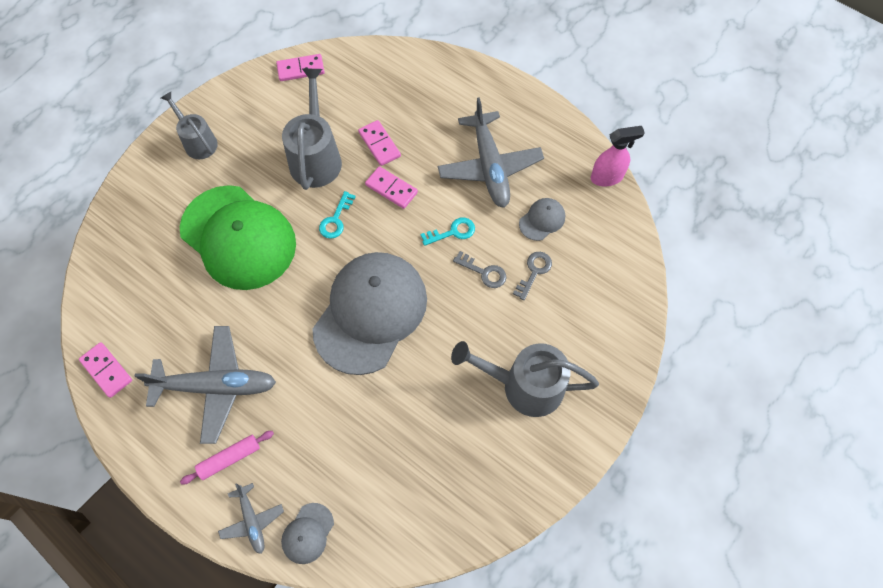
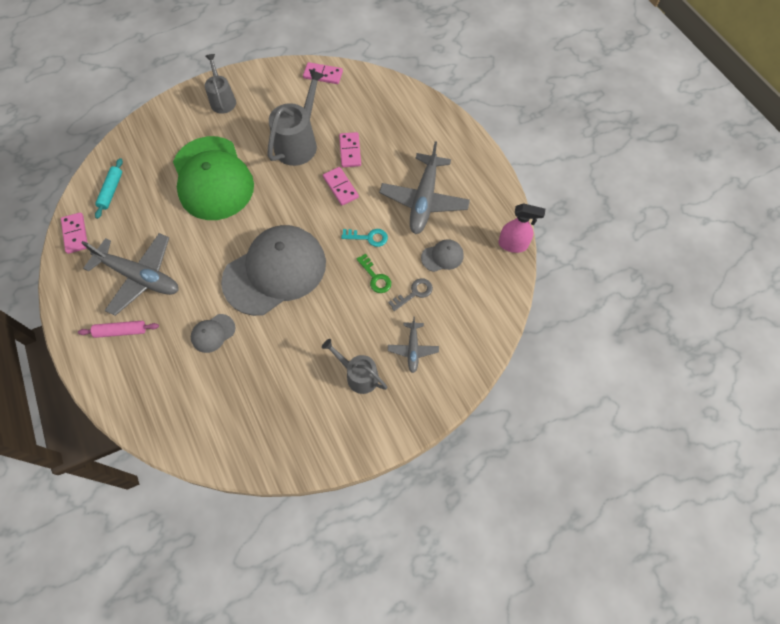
camera: 25 degrees right, 0 degrees up
grey plane [218,483,284,554] -> grey plane moved to [388,317,439,373]
grey cap [281,503,334,564] -> grey cap moved to [191,314,236,353]
turquoise key [319,191,356,239] -> none
grey watering can [451,341,599,417] -> grey watering can [322,339,387,394], size x0.63
grey key [453,251,506,288] -> green key [356,253,391,293]
none -> turquoise rolling pin [95,158,123,219]

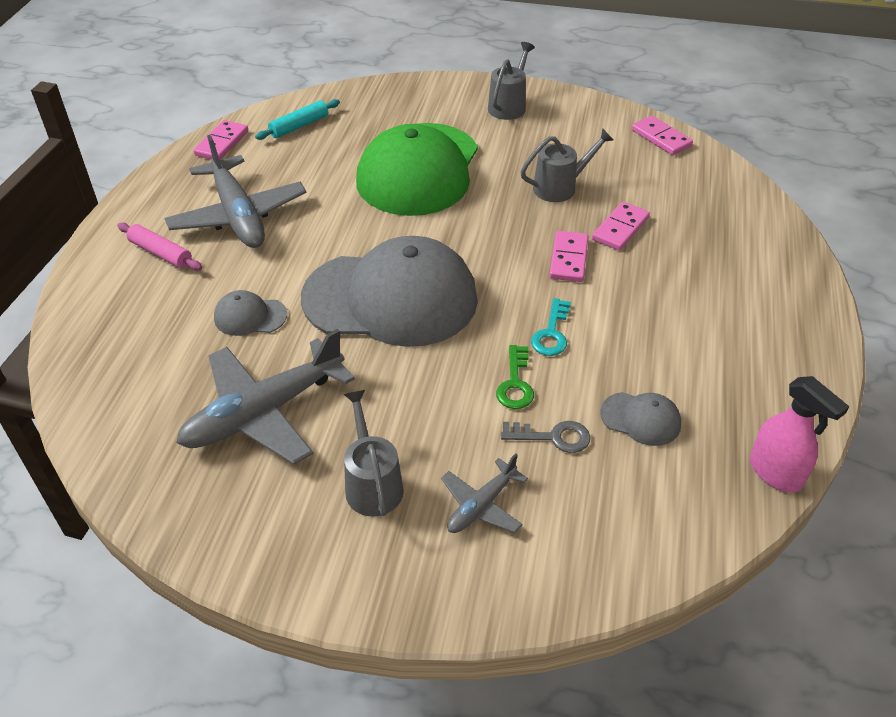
camera: 40 degrees right, 20 degrees down
grey watering can [267,69,325,166] -> grey watering can [521,128,613,202], size x0.63
turquoise key [341,229,388,247] -> turquoise key turned 60 degrees clockwise [531,298,571,356]
grey plane [379,141,470,234] -> grey plane moved to [176,329,355,465]

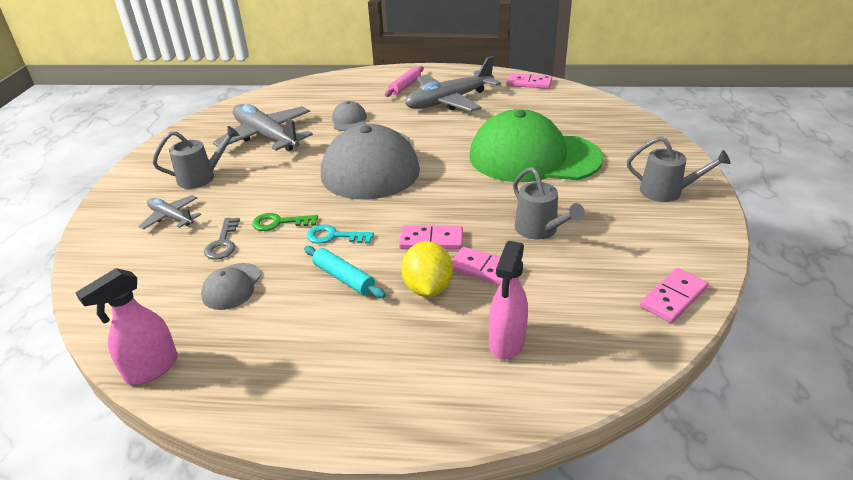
camera: 85 degrees right, 10 degrees down
turquoise rolling pin [255,99,340,140] -> turquoise rolling pin moved to [304,246,386,298]
none -> yellow lemon [401,241,453,297]
none -> pink spray bottle [489,241,528,360]

